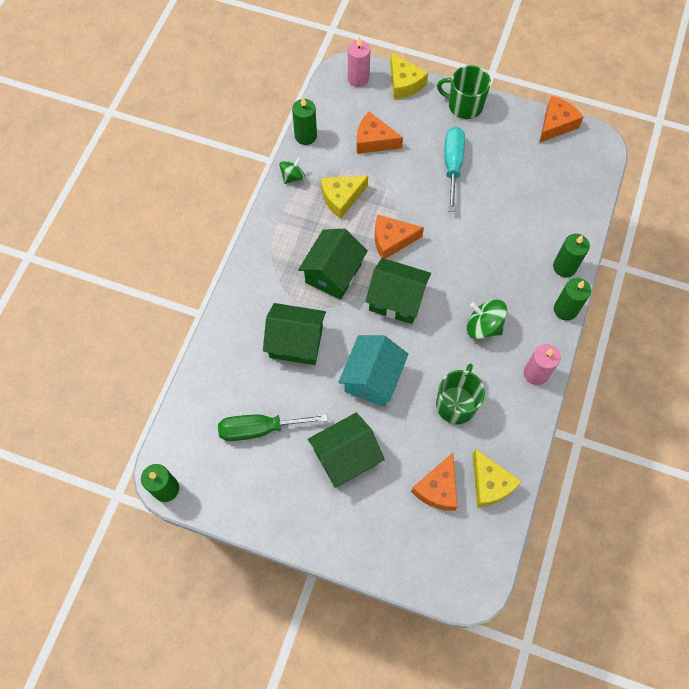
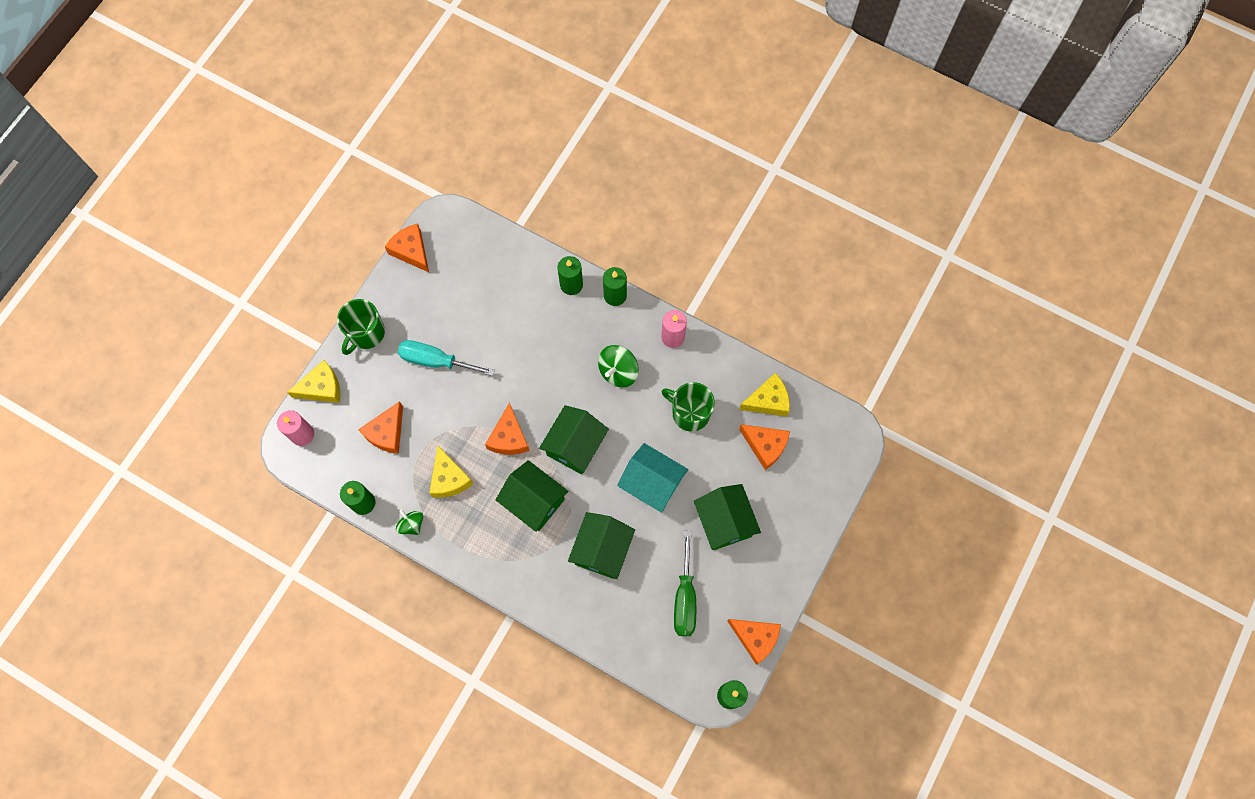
camera: 80 degrees left, 5 degrees up
none -> orange cheese [728,619,781,665]

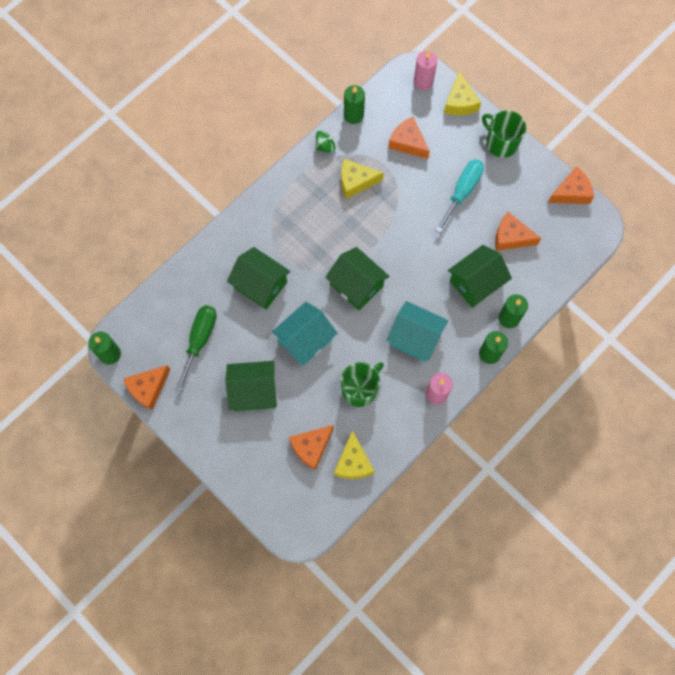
camera: 105 degrees right, 0 degrees up
orange cheese [485,403,530,455] -> orange cheese moved to [495,212,541,251]
green house [496,460,569,532] -> green house moved to [448,245,512,308]
green spinning top [598,345,639,388] -> turquoise house [387,301,448,362]
green screwdriver [674,531,696,636] -> green screwdriver turned 90 degrees clockwise [175,305,217,392]

